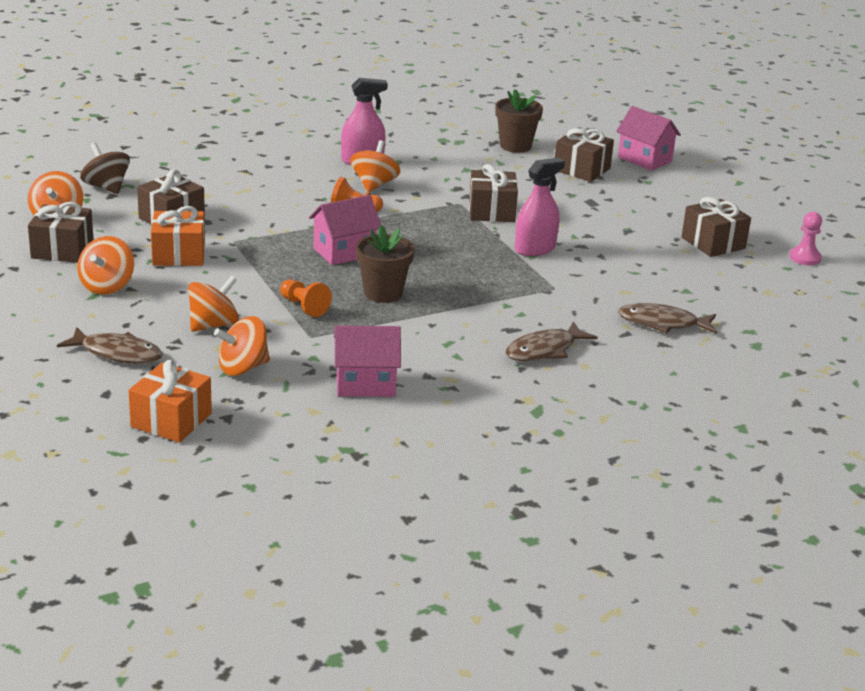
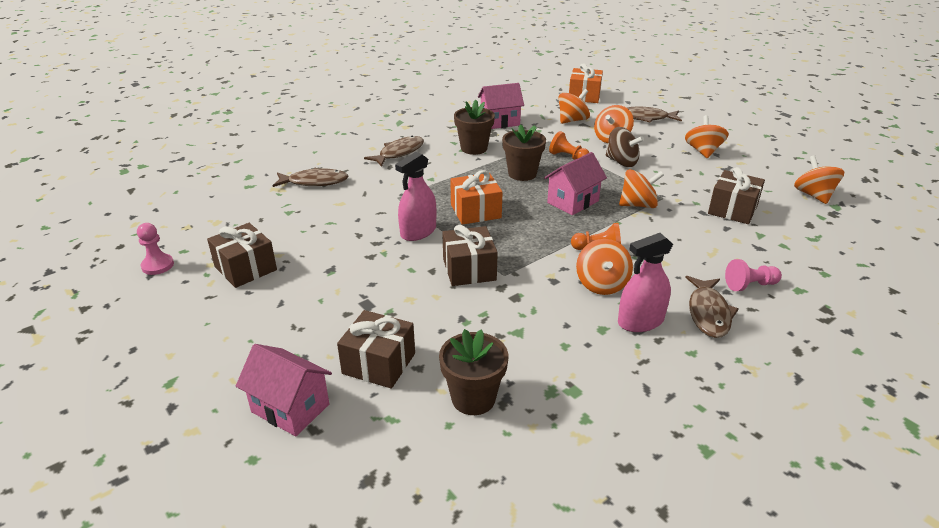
camera: 170 degrees right, 5 degrees up
brown gift [28,202,94,263] -> none
brown spinning top [80,143,130,194] -> brown spinning top moved to [606,127,644,167]
orange gift [151,206,205,266] -> orange gift moved to [450,170,503,225]
none -> brown flower pot [454,100,495,155]
none -> orange spinning top [619,169,664,208]
none -> brown fish [685,276,738,338]
none -> pink pawn [725,259,782,291]

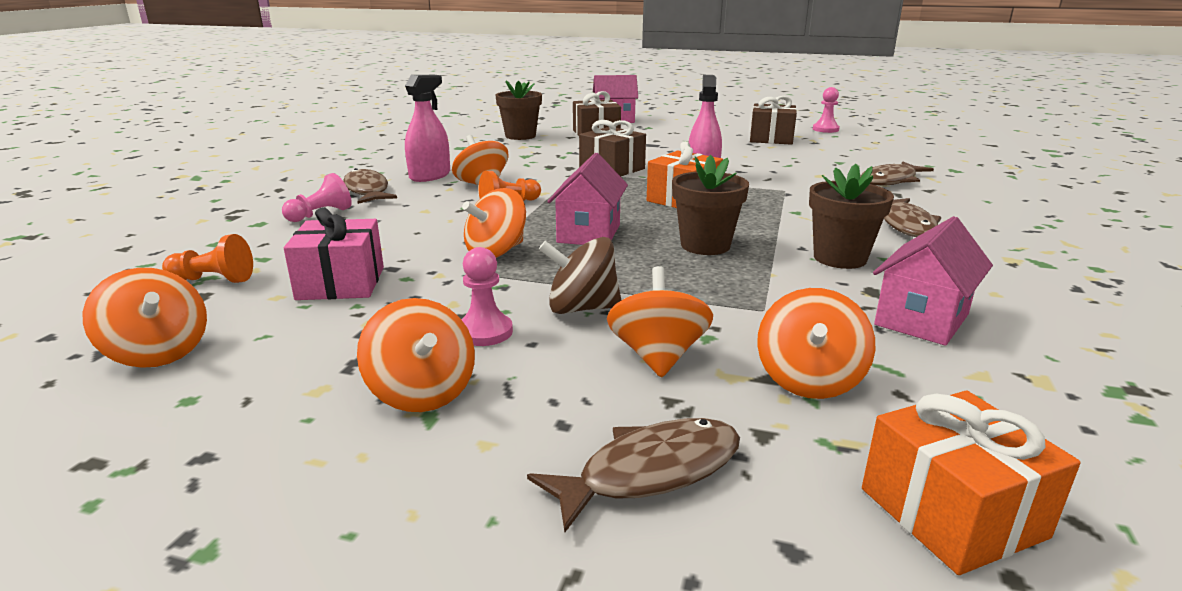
camera: 145 degrees right, 10 degrees down
orange pawn [549,131,589,160] -> orange pawn moved to [162,234,253,283]
brown gift [708,167,765,224] -> pink gift [284,207,384,300]
none -> pink pawn [461,247,513,346]

